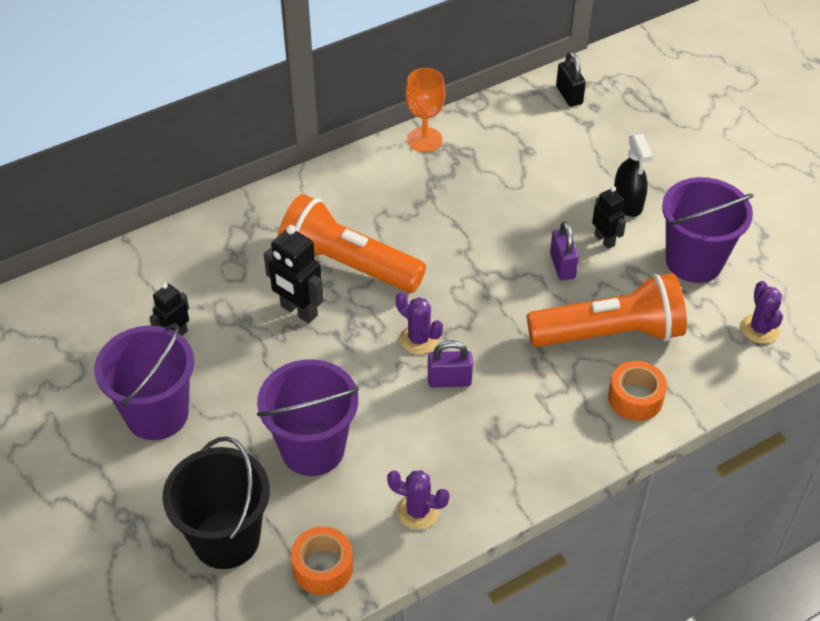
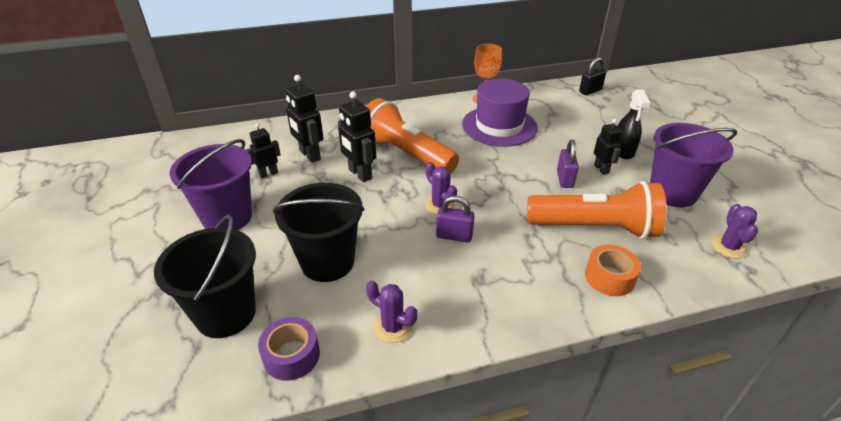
camera: 15 degrees right, 10 degrees down
purple bucket [257,359,359,476] -> black bucket [273,183,365,282]
orange tape [291,527,353,595] -> purple tape [258,317,320,381]
black padlock [556,52,586,107] -> black padlock turned 60 degrees clockwise [579,57,606,95]
none -> black robot [285,75,324,163]
none -> purple hat [462,79,538,147]

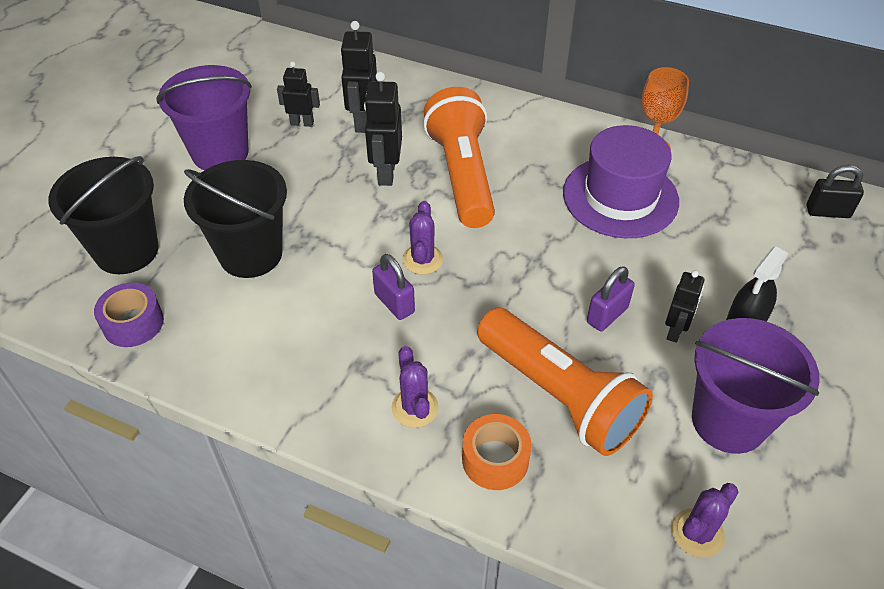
camera: 40 degrees right, 10 degrees up
purple cactus [366,281,417,343] -> purple cactus moved to [392,346,439,428]

